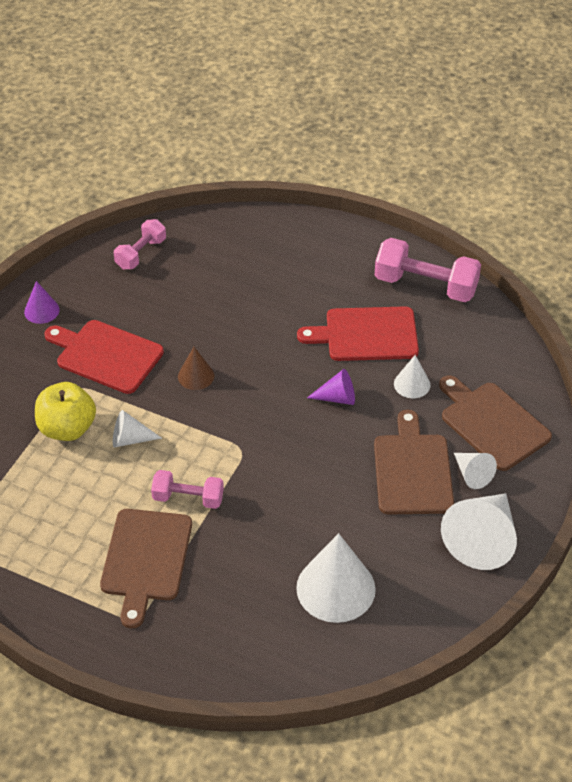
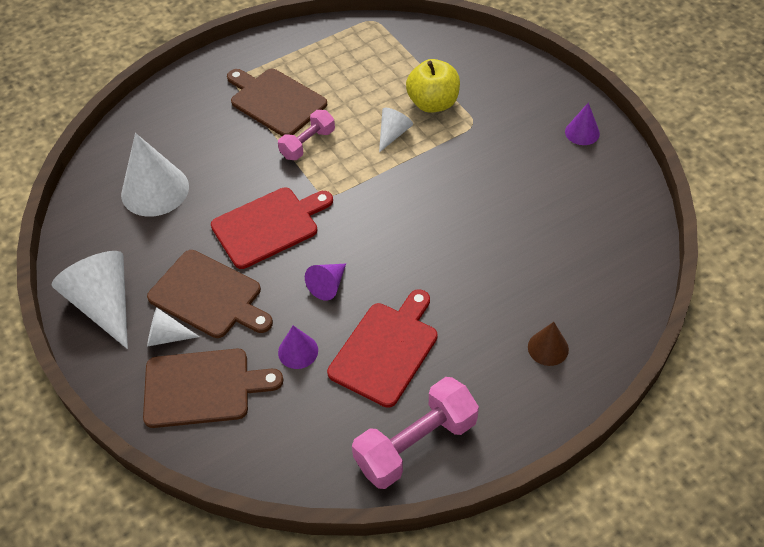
camera: 125 degrees right, 5 degrees up
red cutting board [44,320,164,394] -> red cutting board moved to [211,188,333,269]
pink dumbbell [114,219,166,269] -> none
brown cone [178,347,214,390] -> brown cone moved to [528,322,569,366]
white cone [394,355,431,398] -> purple cone [278,325,318,369]

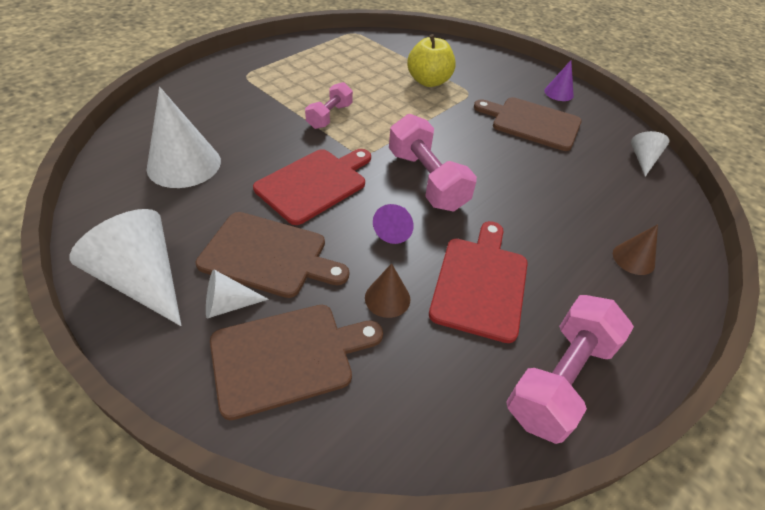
camera: 20 degrees left, 5 degrees down
brown cutting board [227,69,327,136] -> brown cutting board moved to [474,97,582,151]
purple cone [278,325,318,369] -> brown cone [365,263,410,318]
white cone [379,108,413,153] -> white cone moved to [631,131,669,177]
none -> pink dumbbell [389,114,477,212]

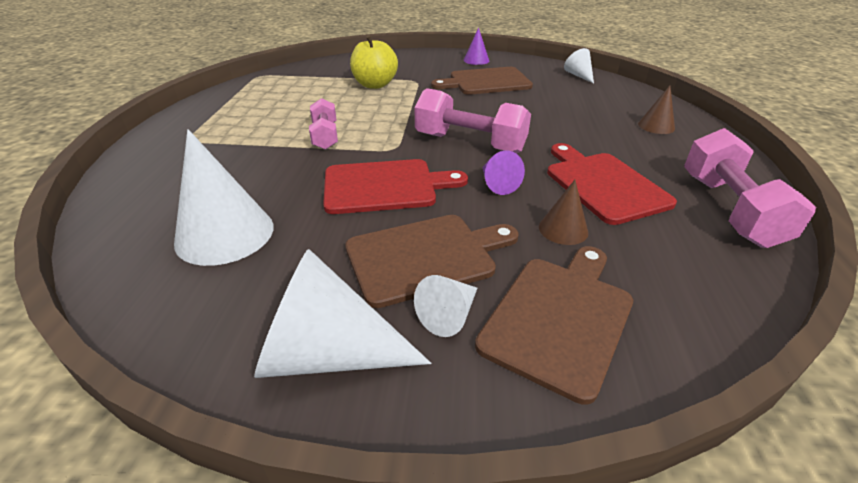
camera: 35 degrees left, 10 degrees down
red cutting board [253,149,371,225] -> red cutting board turned 75 degrees clockwise [323,159,468,214]

